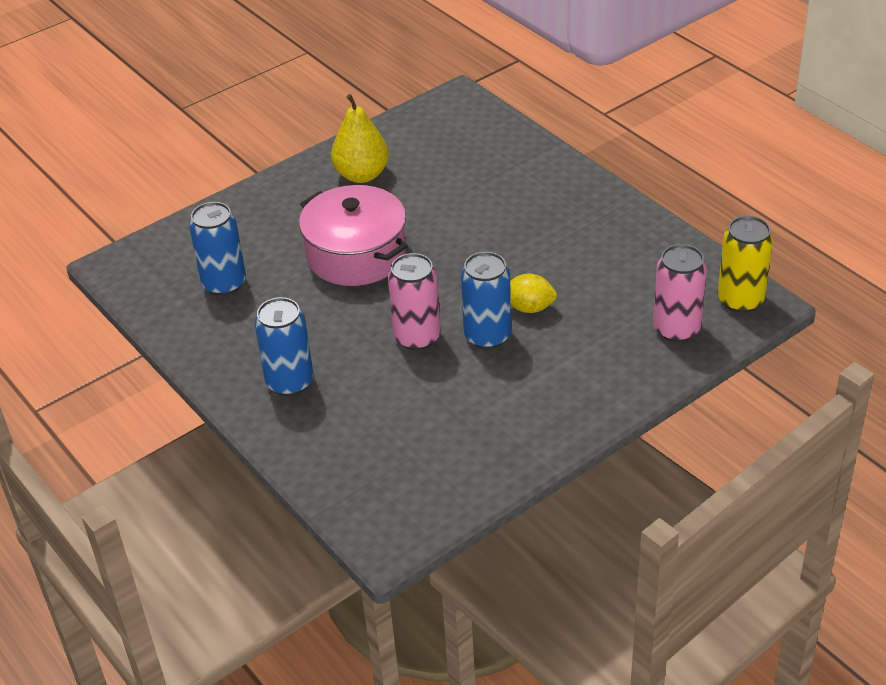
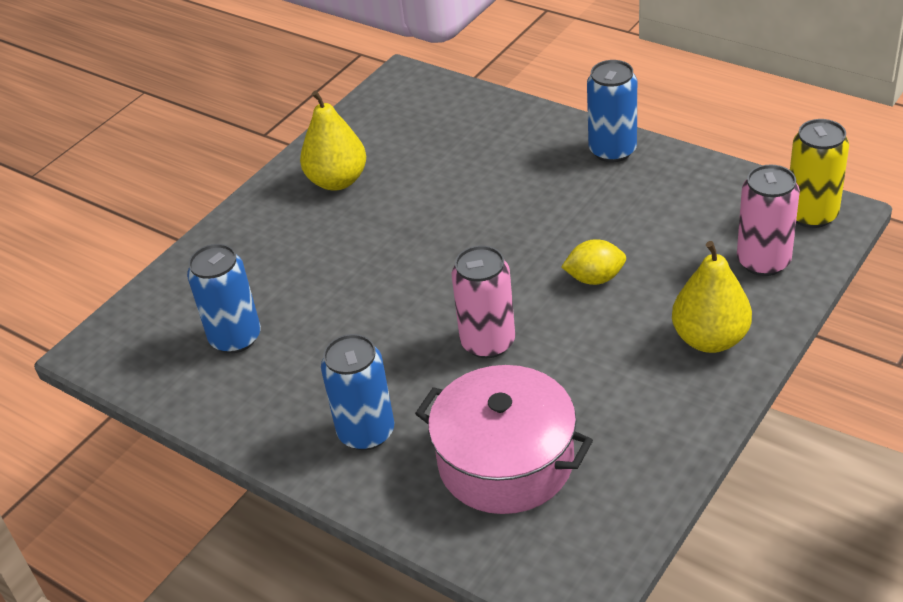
camera: 15 degrees left, 0 degrees up
pink pot [299,185,408,286] -> pink pot moved to [415,365,593,514]
blue can [461,252,511,349] -> blue can moved to [587,60,637,162]
none -> yellow pear [672,241,752,353]

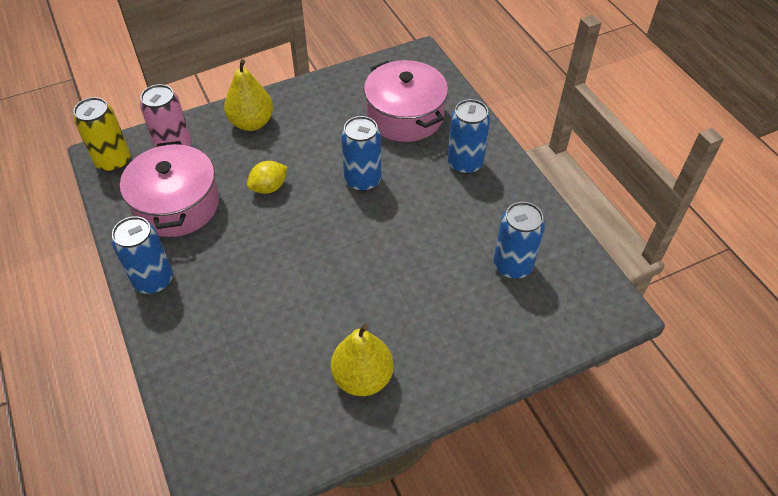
camera: 155 degrees left, 10 degrees up
pink can [452,245,515,358] -> blue can [341,116,381,191]
yellow lemon [561,239,626,285] -> yellow lemon turned 60 degrees counterclockwise [247,161,287,194]
none -> pink pot [120,141,219,237]

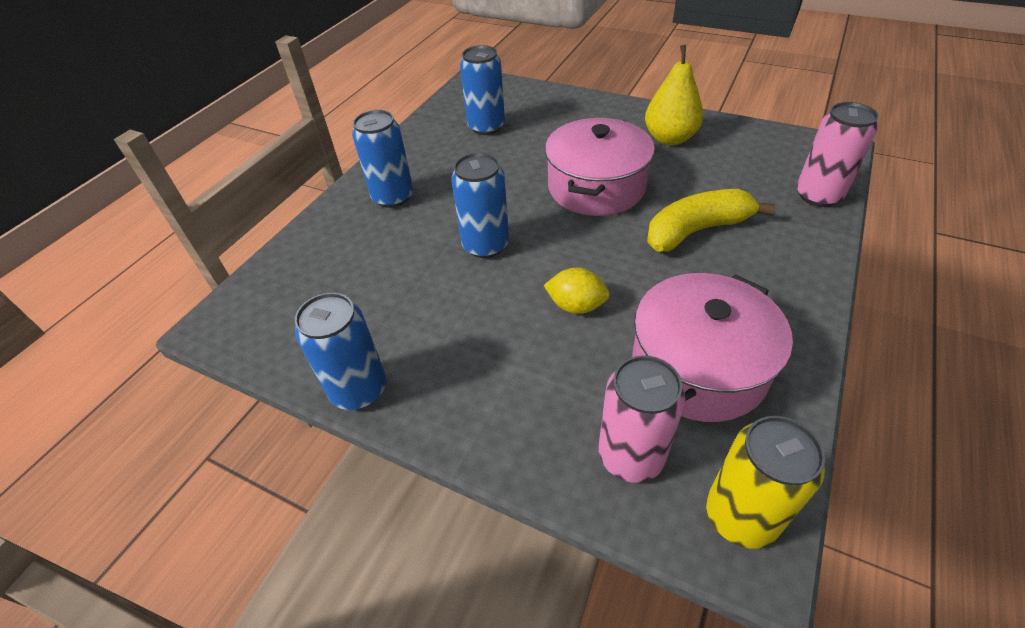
camera: 125 degrees left, 5 degrees down
blue can [112,216,173,294] -> blue can moved to [295,293,387,410]
yellow pear [224,59,273,131] -> none
pink pot [364,60,448,142] -> pink pot moved to [545,118,655,216]
none -> yellow banana [647,189,775,252]
none -> pink can [797,102,879,207]

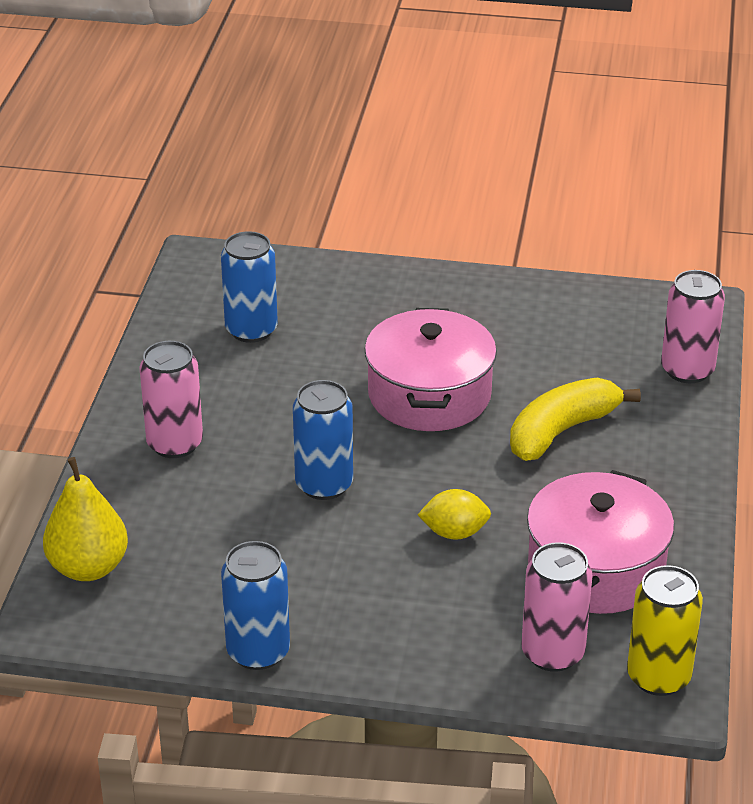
camera: 20 degrees left, 10 degrees down
blue can [352,110,413,208] -> pink can [139,341,203,458]
yellow pear [645,45,703,145] -> yellow pear moved to [43,457,128,581]

